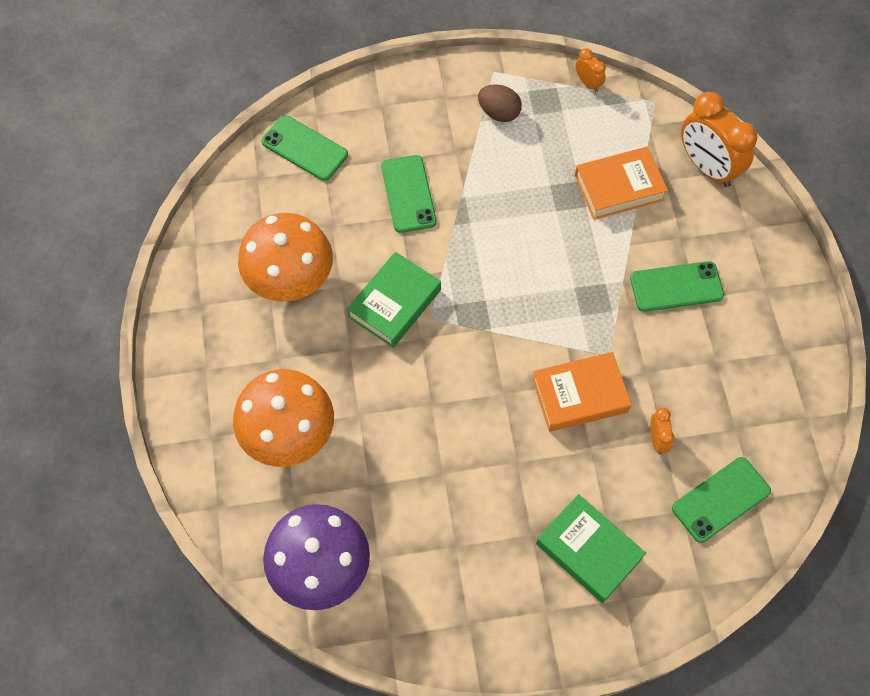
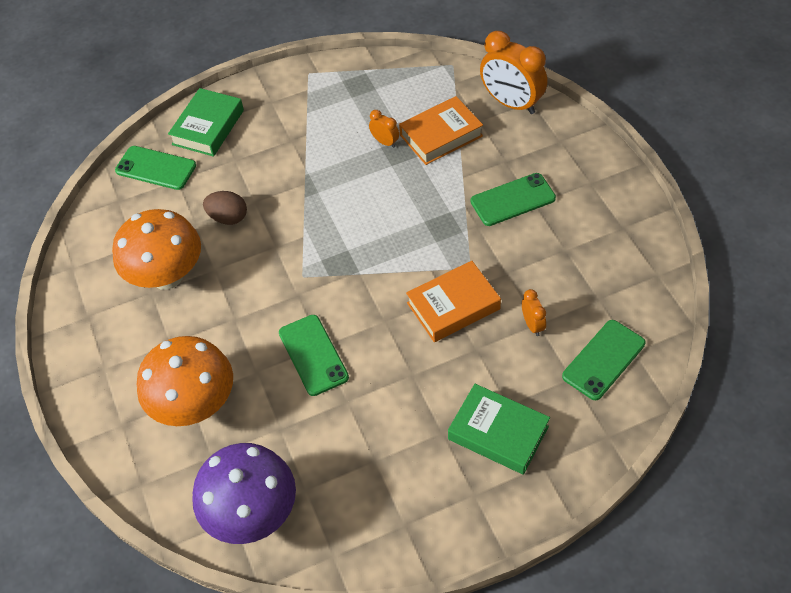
camera: 10 degrees left, 10 degrees down
green book [347,252,441,348] -> green book moved to [168,88,244,157]
green phone [381,155,436,233] -> green phone moved to [279,315,349,396]
brown egg [478,84,522,122] -> brown egg moved to [203,191,247,225]
orange clock [576,48,606,92] -> orange clock moved to [369,110,399,148]

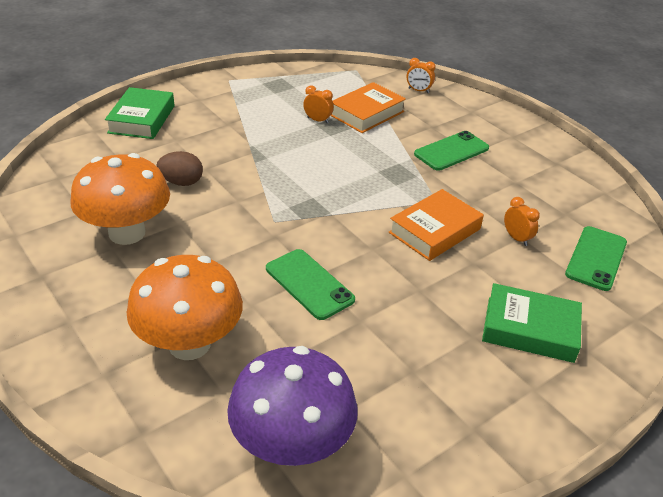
camera: 20 degrees left, 15 degrees down
green phone [115,146,196,190] -> none
orange clock [480,31,547,114] -> orange clock [406,58,436,93], size x0.47

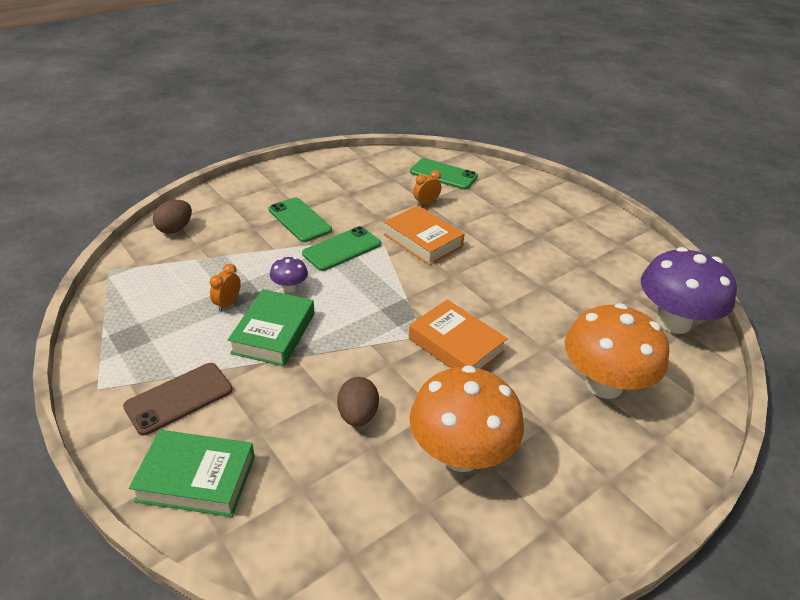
camera: 90 degrees left, 0 degrees up
green phone [266,249,355,320] -> green phone moved to [302,226,381,271]
orange book [331,82,406,133] -> orange book moved to [409,300,508,370]
orange clock [406,58,436,93] -> brown egg [153,200,192,234]
green book [482,283,582,363] -> green book moved to [228,289,314,366]
none -> brown phone [123,363,233,435]
none -> purple mushroom [270,257,308,293]

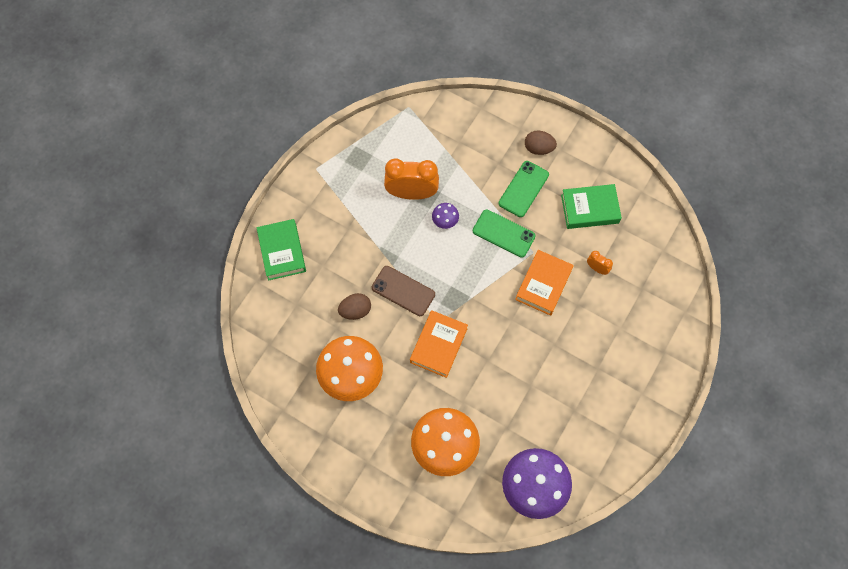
camera: 70 degrees right, 30 degrees up
brown phone [123,363,233,435] -> brown phone moved to [372,266,435,316]
brown egg [153,200,192,234] -> brown egg moved to [525,130,557,155]
orange clock [210,264,241,312] -> orange clock [384,159,439,200], size x2.15
green book [228,289,314,366] -> green book moved to [561,184,622,229]
green phone [410,158,478,190] -> none

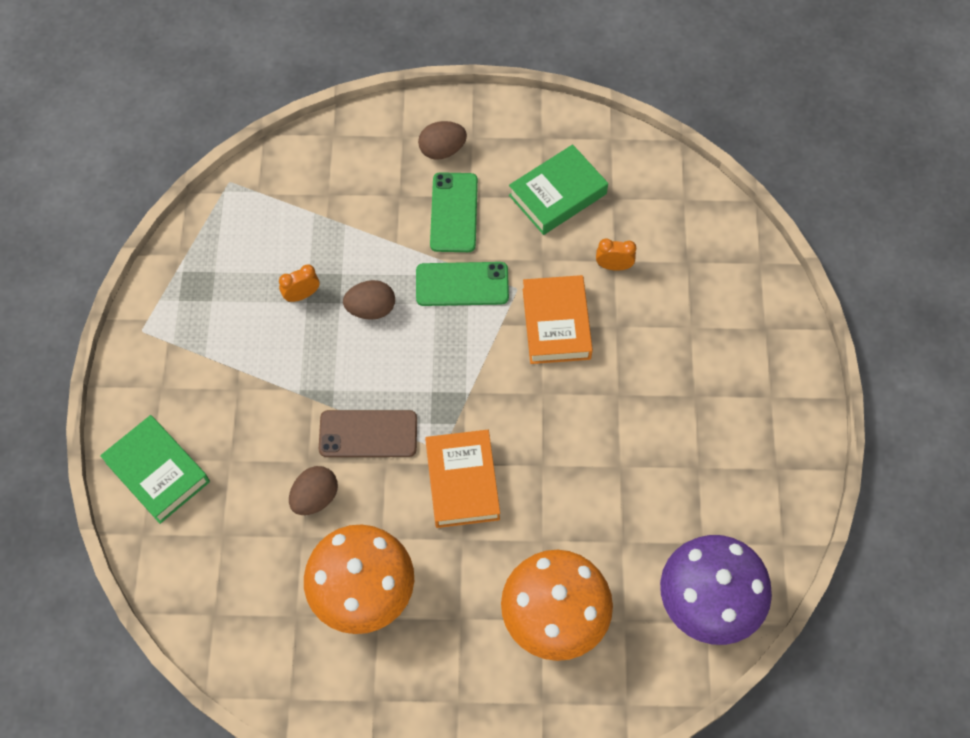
camera: 30 degrees left, 5 degrees down
orange clock [384,159,439,200] -> orange clock [279,264,319,302], size x0.47
purple mushroom [432,203,459,229] -> brown egg [343,280,395,320]

